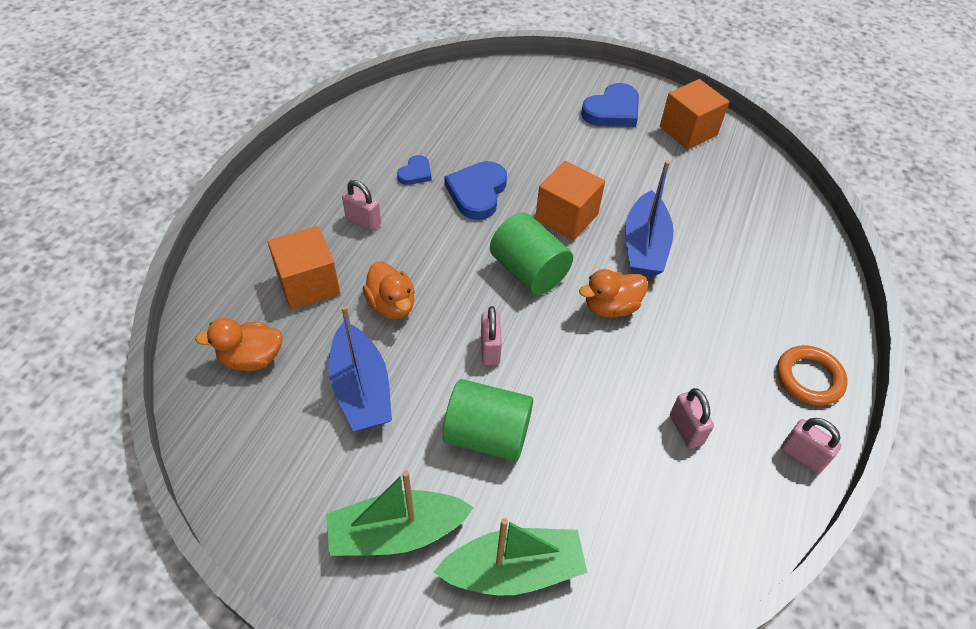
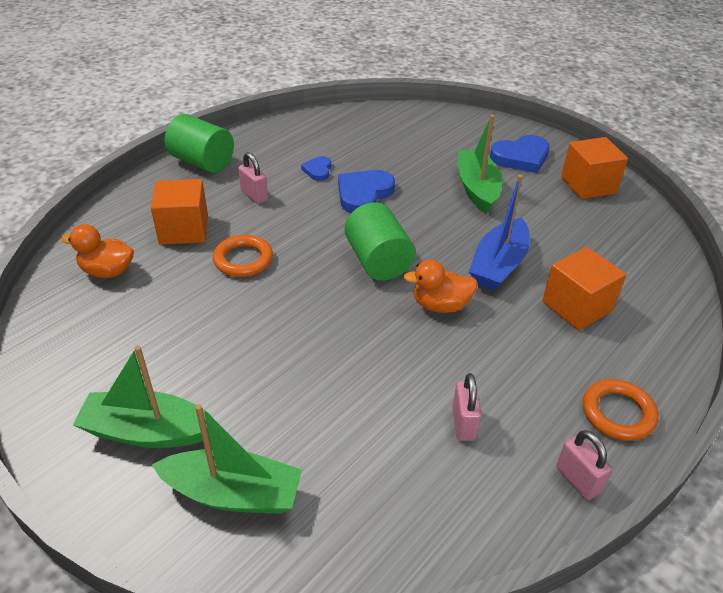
camera: 20 degrees right, 10 degrees down
blue boat [328,305,392,431] -> none
orange duck [363,261,415,320] -> orange ring [213,235,273,277]
blue heart [397,155,432,185] -> blue heart turned 135 degrees clockwise [301,156,331,181]
green cylinder [442,379,533,461] -> green cylinder moved to [165,114,234,173]
pink padlock [481,306,502,365] -> none
orange cube [535,161,605,240] -> orange cube moved to [542,247,626,330]
none -> green boat [458,115,503,214]

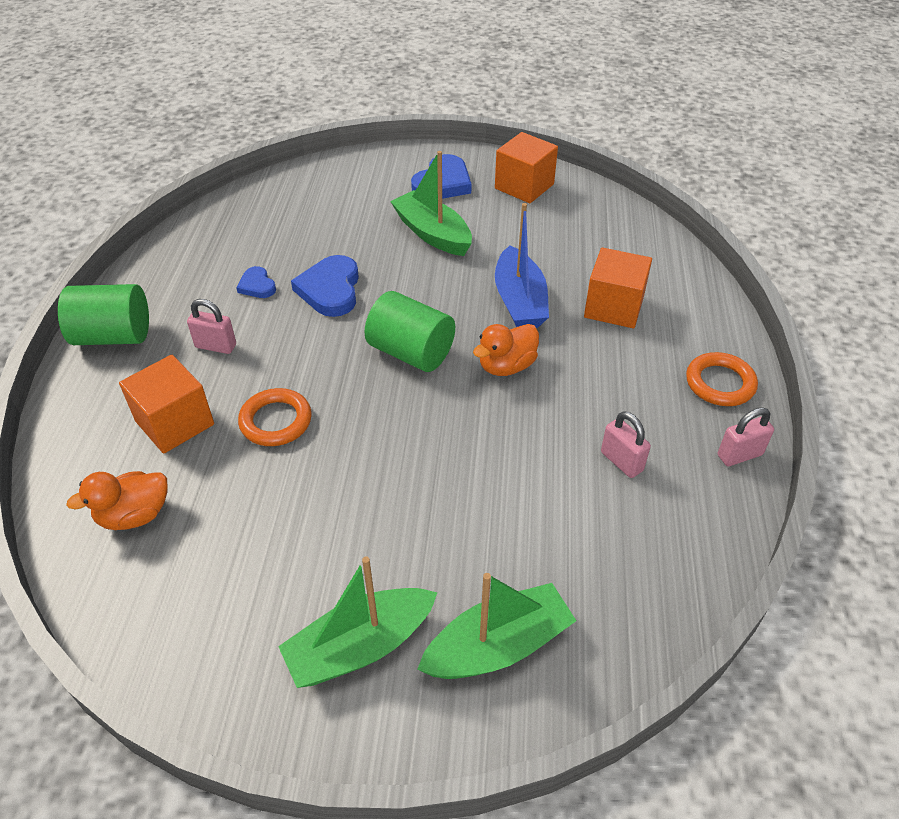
camera: 35 degrees left, 5 degrees up
pink padlock [556,430,612,500] -> pink padlock turned 45 degrees counterclockwise [718,407,774,466]

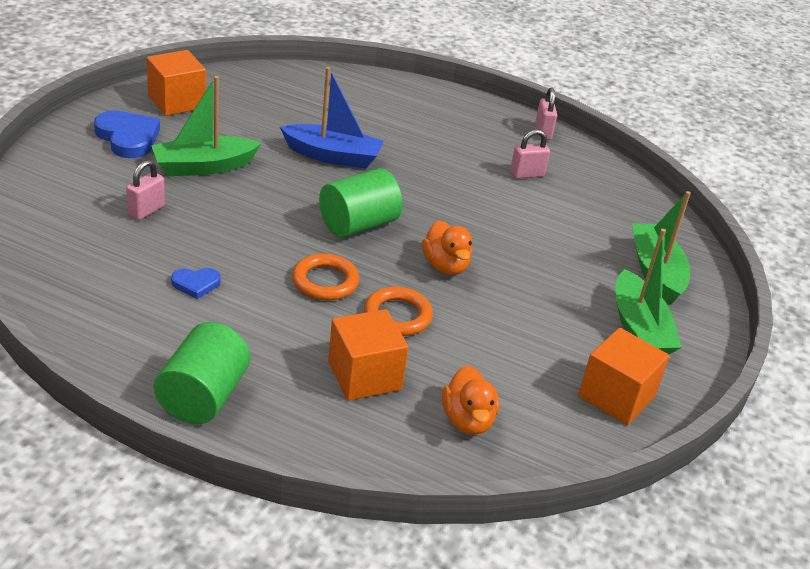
camera: 75 degrees left, 10 degrees down
pink padlock [187,299,236,354] -> pink padlock moved to [126,160,165,220]
blue heart [291,255,359,317] -> none
orange duck [473,324,539,376] -> orange duck moved to [422,220,472,275]
orange cube [584,248,652,328] -> orange cube moved to [578,328,669,425]
orange ring [686,352,758,406] -> orange ring moved to [292,254,359,300]

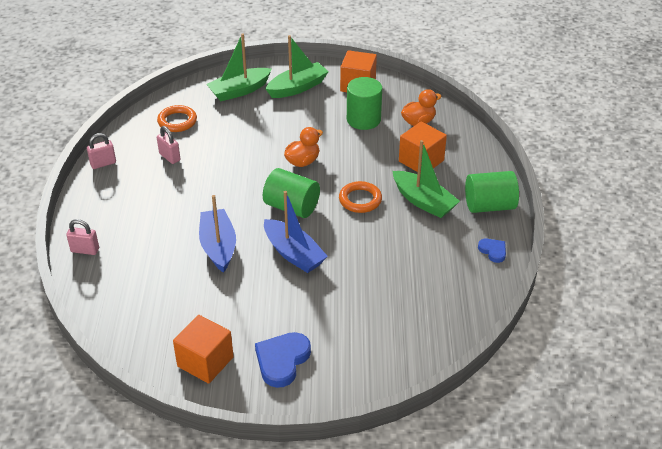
camera: 110 degrees left, 5 degrees up
pink padlock [126,160,165,220] -> pink padlock moved to [66,219,99,255]
green boat [151,76,261,176] -> green boat moved to [393,140,460,218]
blue heart [171,268,221,299] -> blue heart moved to [478,239,506,263]
orange ring [364,287,433,336] -> orange ring moved to [157,105,197,132]
none -> blue boat [264,191,328,273]
none -> green cylinder [347,77,382,130]

